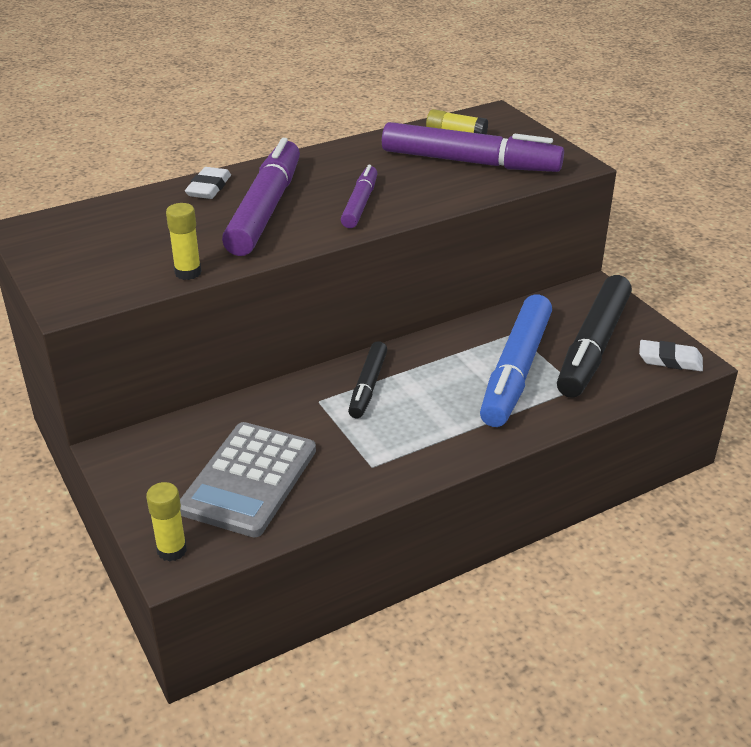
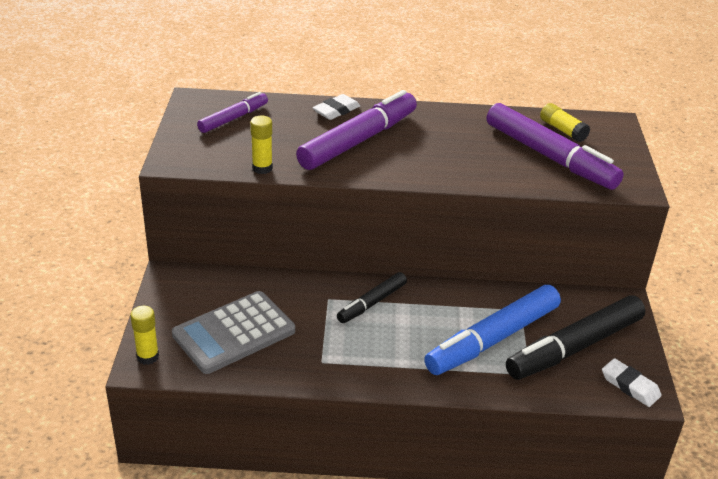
camera: 30 degrees right, 0 degrees up
purple marker [341,165,378,228] -> purple marker moved to [197,92,268,133]

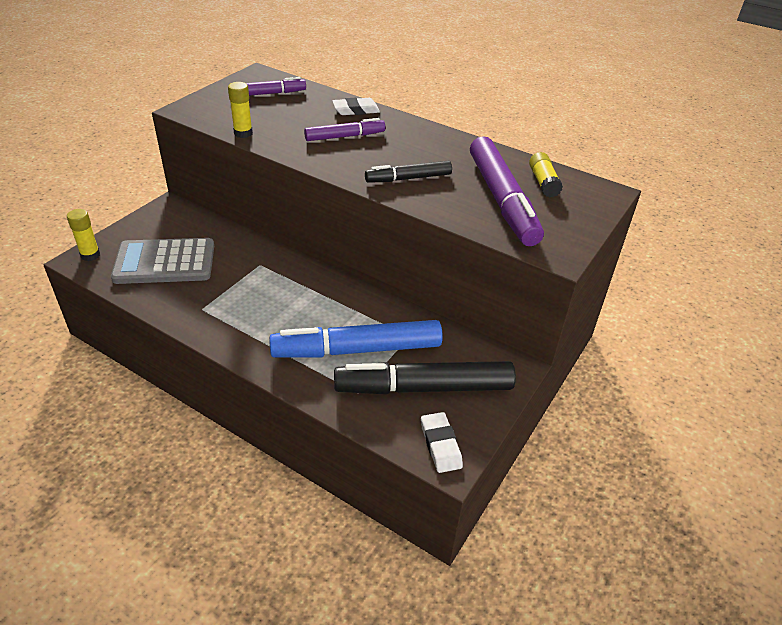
camera: 30 degrees right, 5 degrees up
purple marker [296,90,417,170] -> purple marker [304,118,385,141], size x0.55
black marker [337,272,407,323] -> black marker moved to [365,160,452,183]

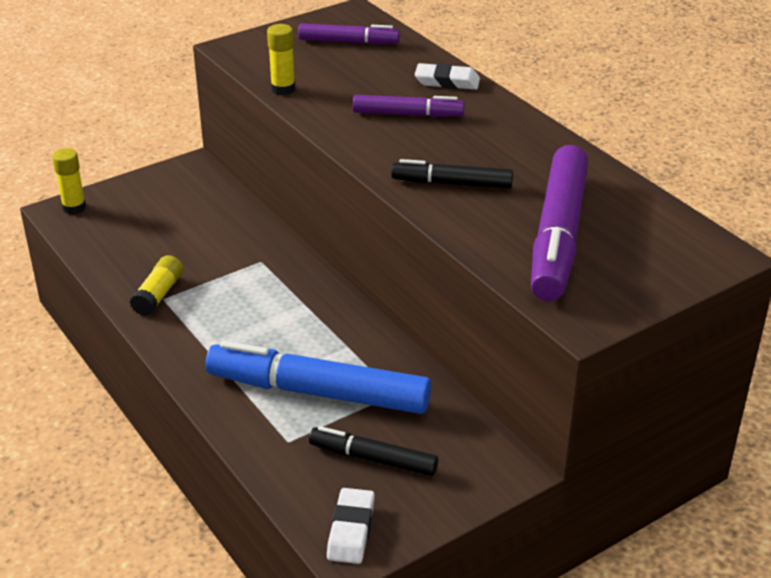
camera: 25 degrees right, 5 degrees down
grey calculator [111,238,214,284] -> none
black marker [334,361,516,395] -> black marker [309,426,438,476], size x0.55
yellow glue stick [529,152,563,198] -> yellow glue stick moved to [130,255,183,316]

